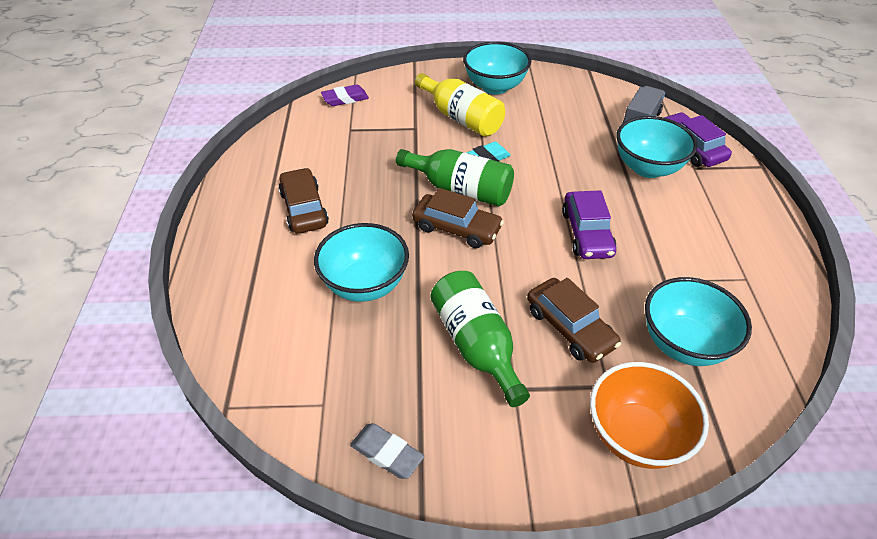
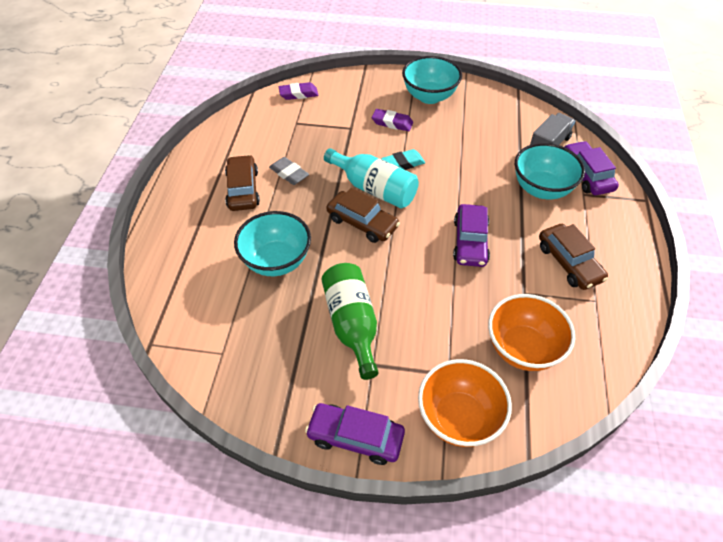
camera: 10 degrees right, 5 degrees up
grey eraser [350,423,424,479] -> grey eraser moved to [269,157,309,185]
green bottle [396,149,514,206] -> turquoise bottle [324,148,419,208]
yellow bottle [415,73,505,137] -> purple eraser [372,109,413,131]
brown car [527,278,621,363] -> brown car moved to [539,224,608,290]
turquoise bowl [645,277,752,366] -> orange bowl [488,294,575,371]
none -> purple car [305,403,405,465]

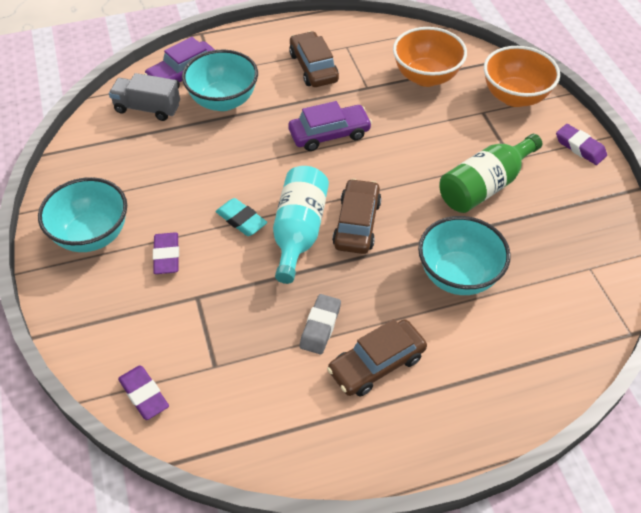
camera: 115 degrees left, 0 degrees up
purple car [305,403,405,465] -> purple eraser [556,124,607,165]
brown car [539,224,608,290] -> brown car turned 60 degrees counterclockwise [289,31,339,87]

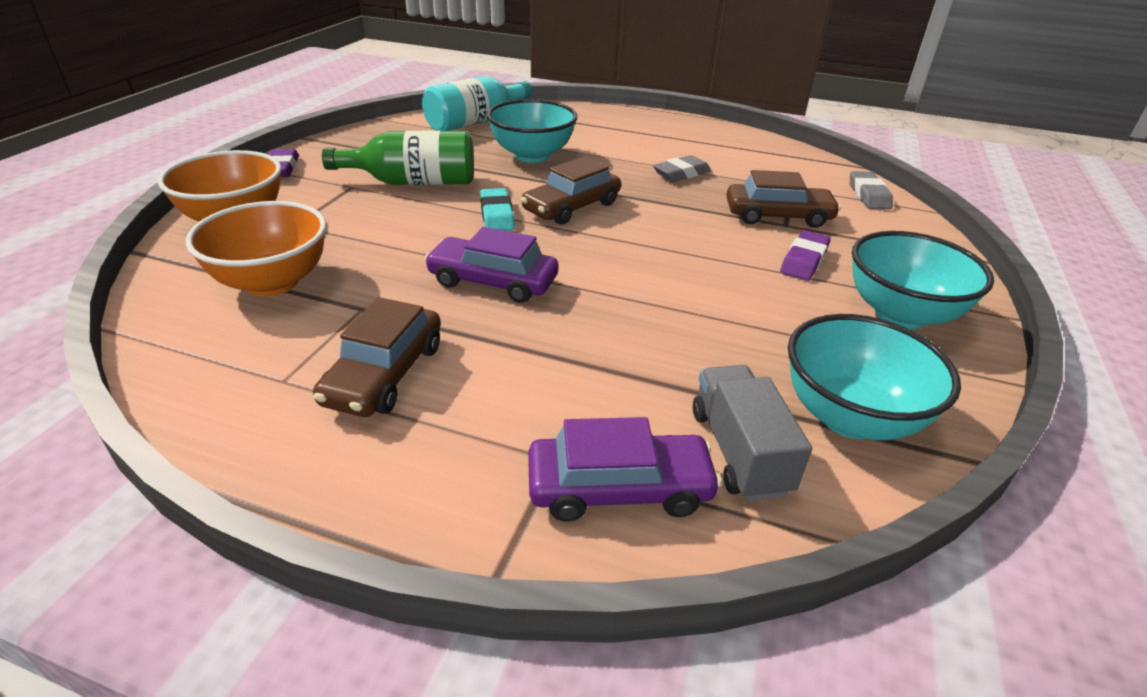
camera: 145 degrees left, 15 degrees down
grey truck [109,73,180,121] -> grey truck turned 150 degrees counterclockwise [693,365,812,501]
purple eraser [118,365,169,420] -> grey eraser [850,171,893,209]
turquoise bowl [182,50,258,111] -> turquoise bowl moved to [788,314,961,440]
turquoise eraser [216,198,267,236] -> turquoise eraser moved to [480,188,515,231]
turquoise bottle [273,166,329,284] -> turquoise bottle moved to [422,76,532,131]
brown car [327,319,427,396] -> brown car moved to [726,170,841,228]

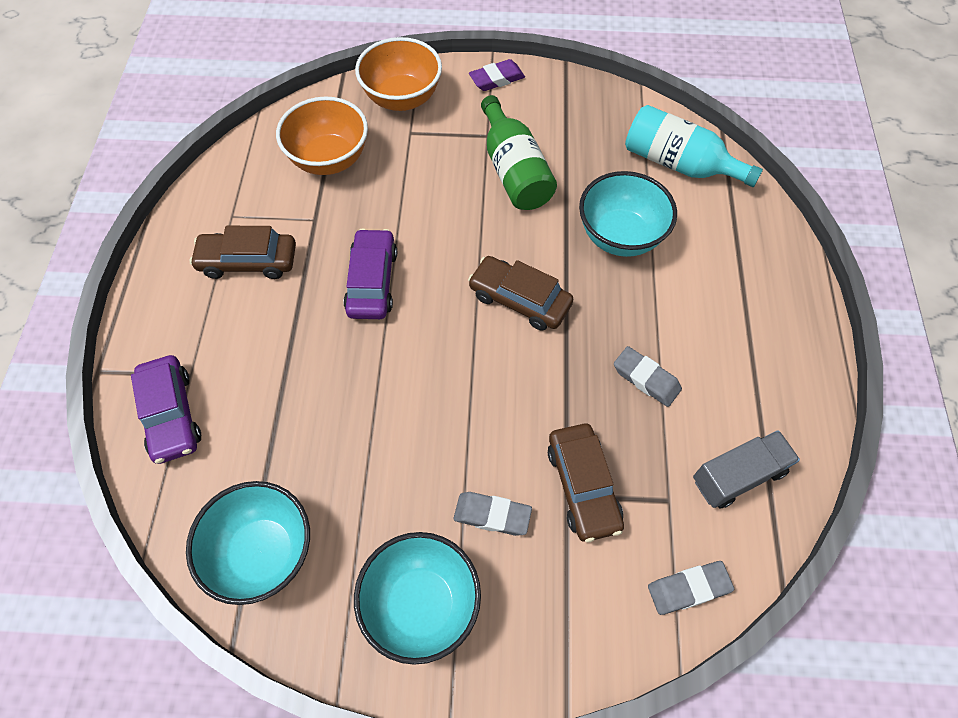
camera: 75 degrees right, 25 degrees up
turquoise eraser [480,188,515,231] -> none
grey truck [693,365,812,501] -> grey truck moved to [693,430,800,508]
purple eraser [780,230,831,281] -> grey eraser [454,492,532,536]

